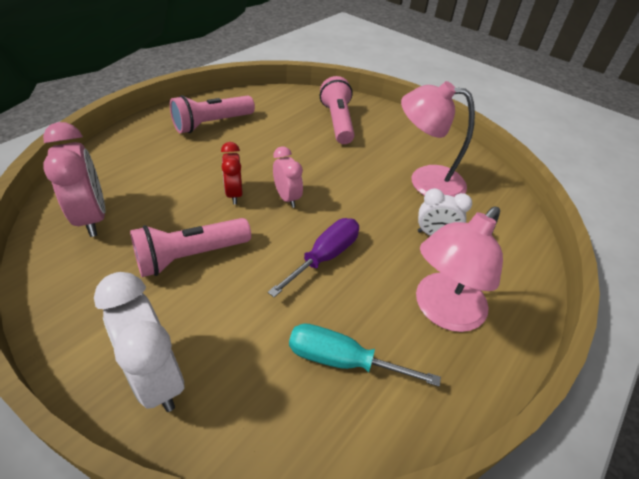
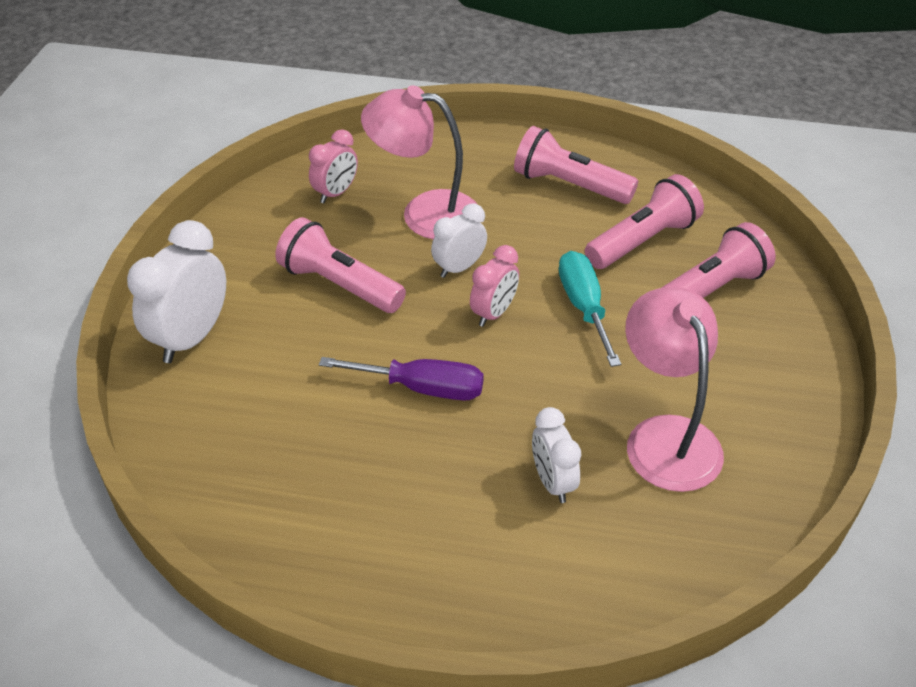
camera: 65 degrees right, 0 degrees up
pink clock [43,122,106,237] -> pink clock [309,129,358,203], size x0.61
red clock [221,142,243,204] -> white clock [431,203,487,278]
turquoise screwdriver [289,323,441,387] -> turquoise screwdriver moved to [559,251,621,367]
pink lamp [416,207,503,332] -> pink lamp moved to [361,85,477,239]
none -> pink flashlight [585,174,704,269]

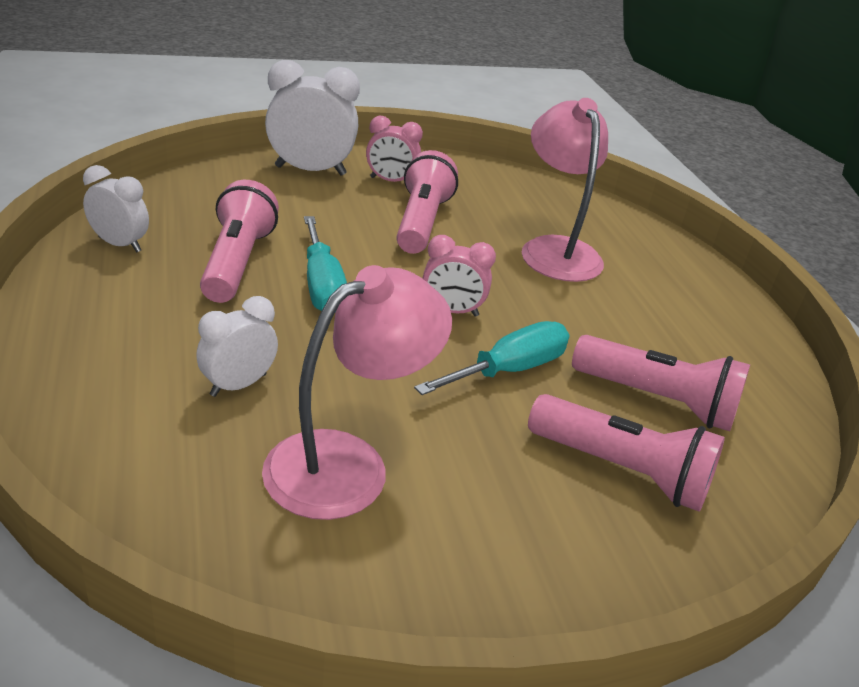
camera: 60 degrees right, 10 degrees down
pink clock [309,129,358,203] -> pink clock moved to [366,116,423,182]
purple screwdriver [319,357,484,401] -> turquoise screwdriver [304,216,347,313]
white clock [431,203,487,278] -> white clock moved to [83,165,149,252]
pink flashlight [514,126,638,204] -> pink flashlight moved to [200,180,279,303]

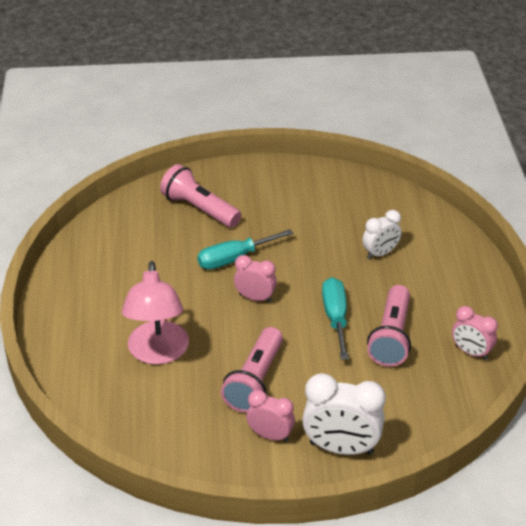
camera: 165 degrees left, 5 degrees up
white clock [83,165,149,252] -> pink clock [452,306,498,360]
pink lamp [262,265,452,520] -> none
pink flashlight [572,335,750,431] -> none

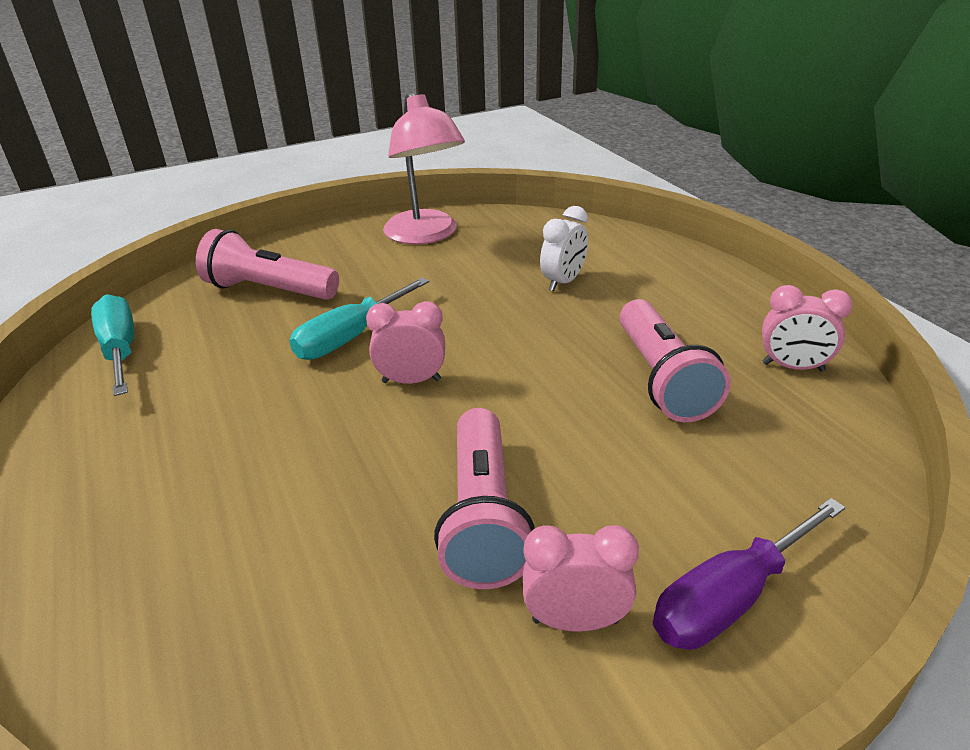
camera: 20 degrees left, 5 degrees down
pink lamp [122,261,189,365] -> pink lamp moved to [383,92,465,244]
white clock [302,373,386,455] -> purple screwdriver [653,498,845,650]
turquoise screwdriver [322,277,349,360] -> turquoise screwdriver moved to [91,294,134,396]

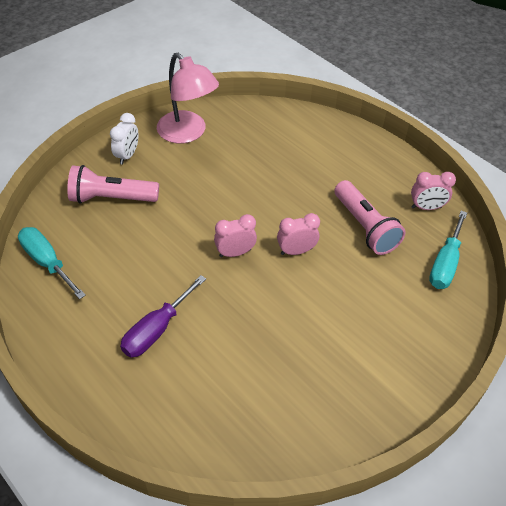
camera: 20 degrees left, 15 degrees up
turquoise screwdriver [289,278,429,360] -> turquoise screwdriver moved to [429,211,467,289]
pink flashlight [434,408,535,589] -> none
pink clock [523,525,639,632] -> pink clock moved to [277,213,320,255]
white clock [540,206,588,291] -> white clock moved to [110,113,138,164]
purple screwdriver [653,498,845,650] -> purple screwdriver moved to [120,275,206,357]

